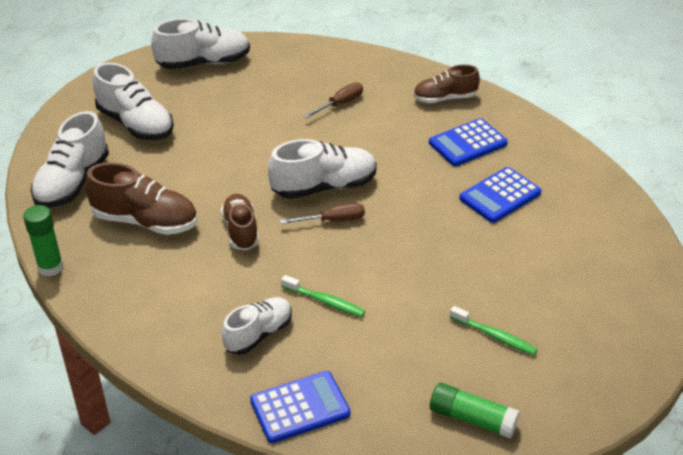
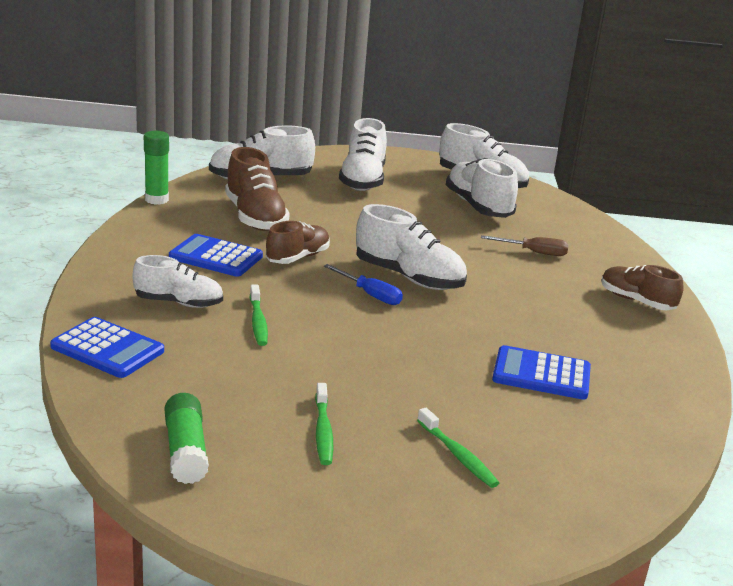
camera: 50 degrees right, 15 degrees down
brown screwdriver [280,203,365,224] -> blue screwdriver [324,264,403,305]
blue calculator [429,118,508,166] -> blue calculator moved to [169,234,263,277]
none -> green toothbrush [417,408,499,488]
none -> white shoe [446,158,518,218]

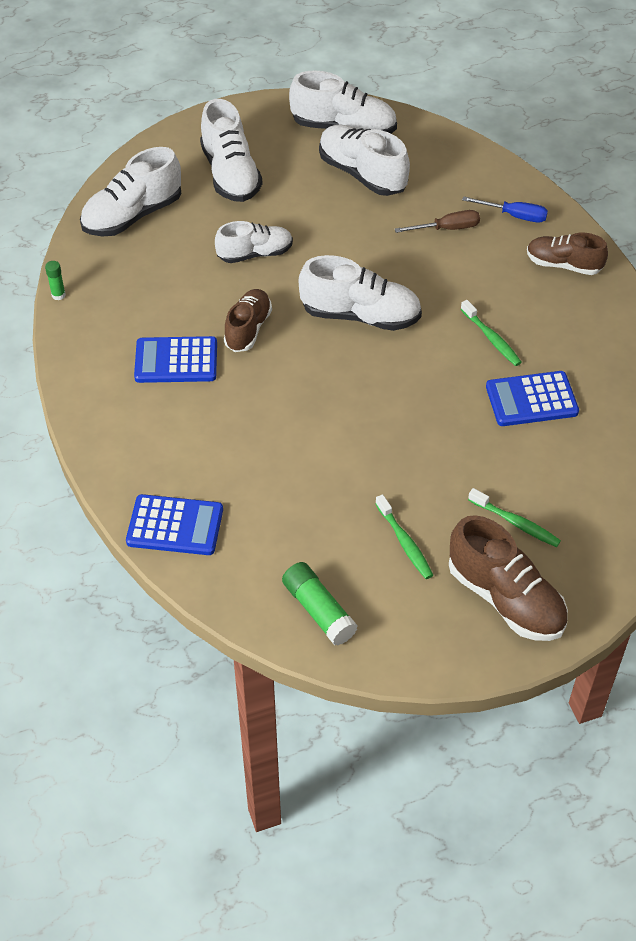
camera: 20 degrees left, 25 degrees up
white shoe [133,255,223,308] -> white shoe moved to [215,221,293,263]
green glue stick [144,131,169,205] -> green glue stick [45,261,66,300], size x0.56
brown shoe [225,147,290,231] -> brown shoe moved to [449,515,568,641]
green toothbrush [250,285,268,346] -> green toothbrush moved to [461,300,522,366]
blue screwdriver [324,264,403,305] -> blue screwdriver moved to [462,196,548,223]

